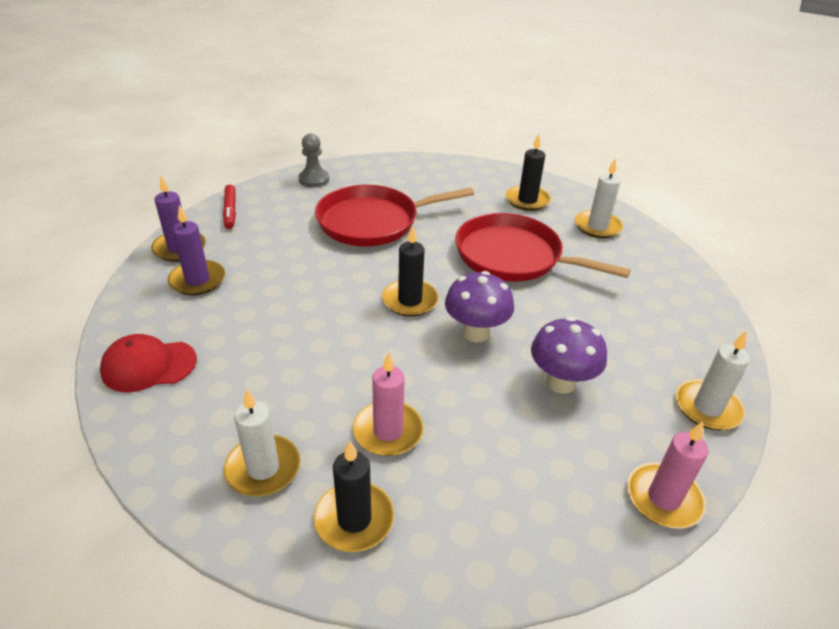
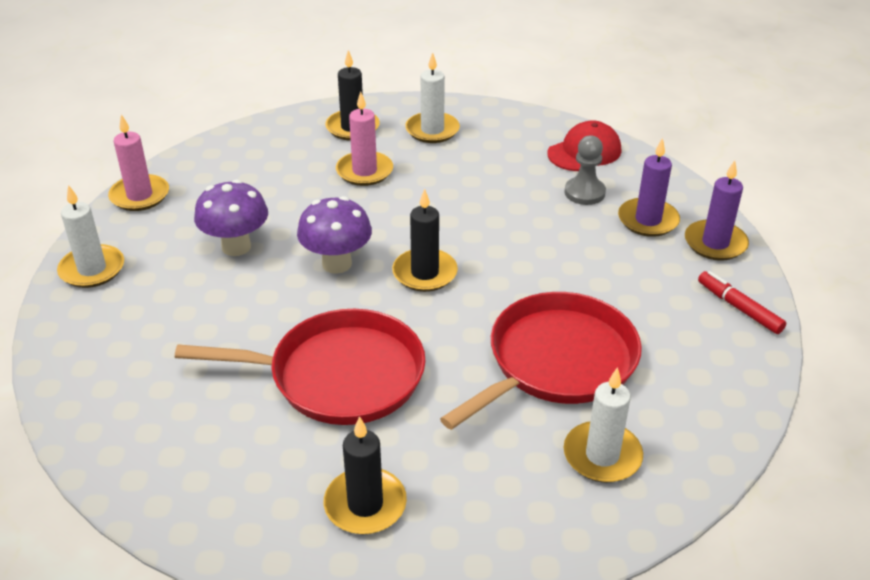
camera: 155 degrees right, 0 degrees up
grey pawn [298,133,329,188] -> grey pawn moved to [565,136,606,205]
white candle [575,158,623,238] -> white candle moved to [563,367,643,483]

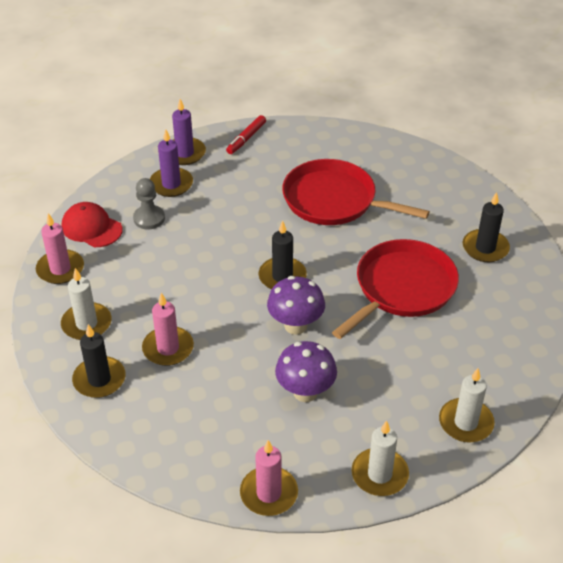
camera: 110 degrees left, 5 degrees up
red pan [175,309,426,425] -> red pan turned 60 degrees clockwise [332,239,459,339]
white candle [563,367,643,483] -> white candle moved to [439,368,495,442]
none -> pink candle [36,213,84,284]

